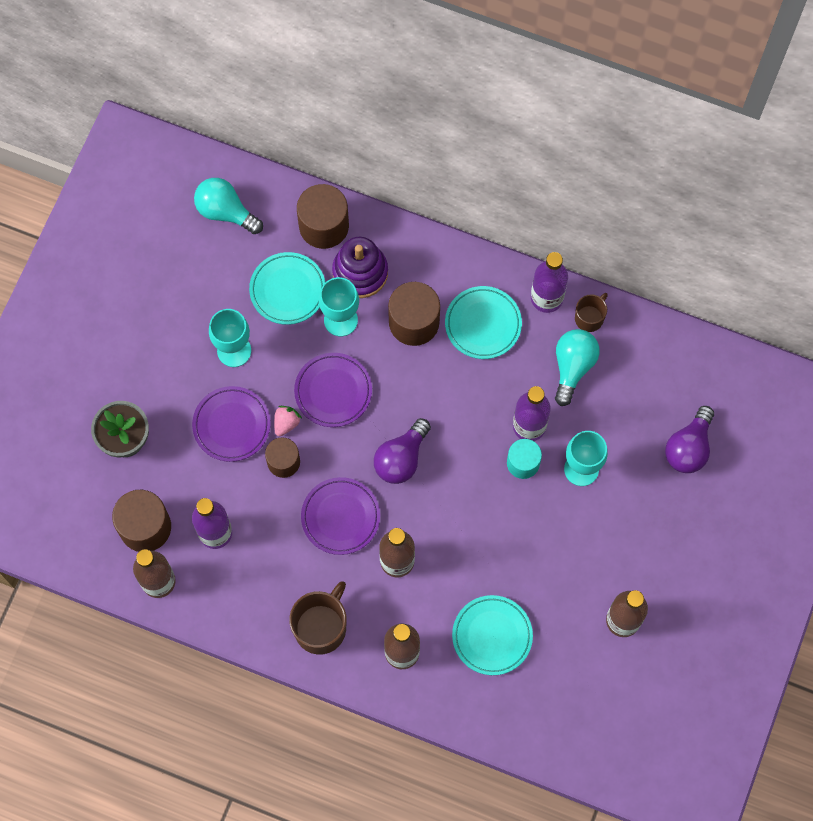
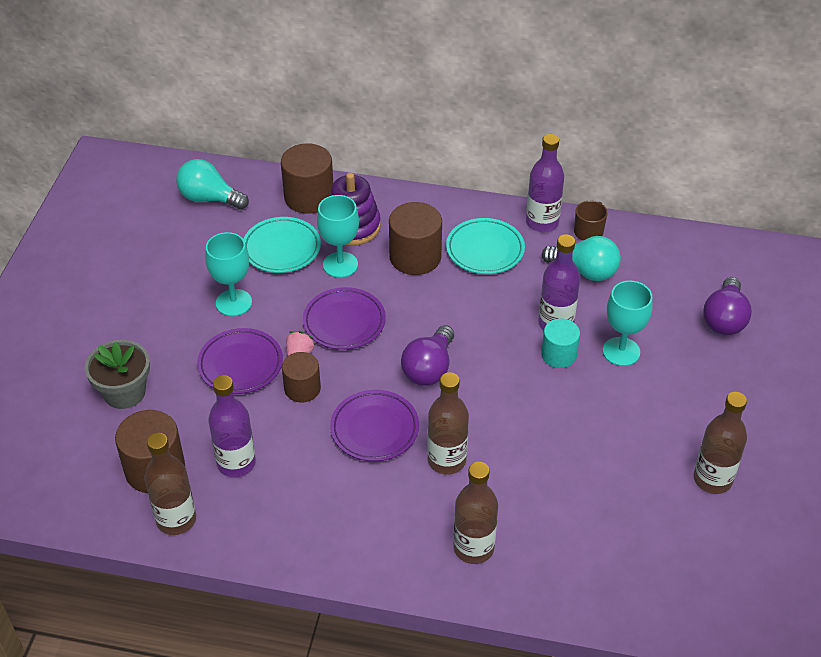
camera: 10 degrees left, 25 degrees down
brown mug [289,581,347,655] -> none
turquoise plate [452,595,533,675] -> none
turquoise light bulb [555,329,600,406] -> turquoise light bulb turned 105 degrees clockwise [542,236,621,281]

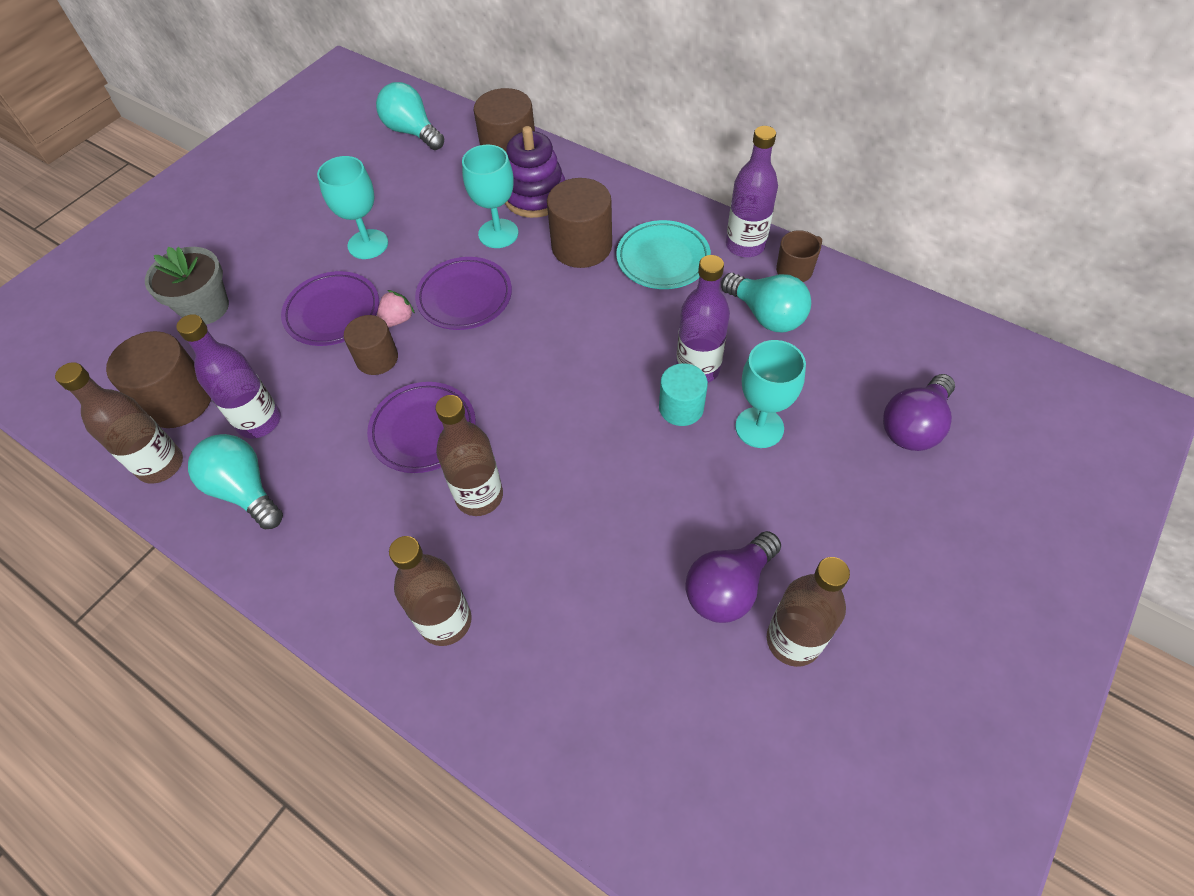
camera: 25 degrees right, 10 degrees up
turquoise plate [244,217,321,273] -> none
purple light bulb [401,325,454,386] -> purple light bulb moved to [685,531,781,623]
none -> turquoise light bulb [188,434,283,529]

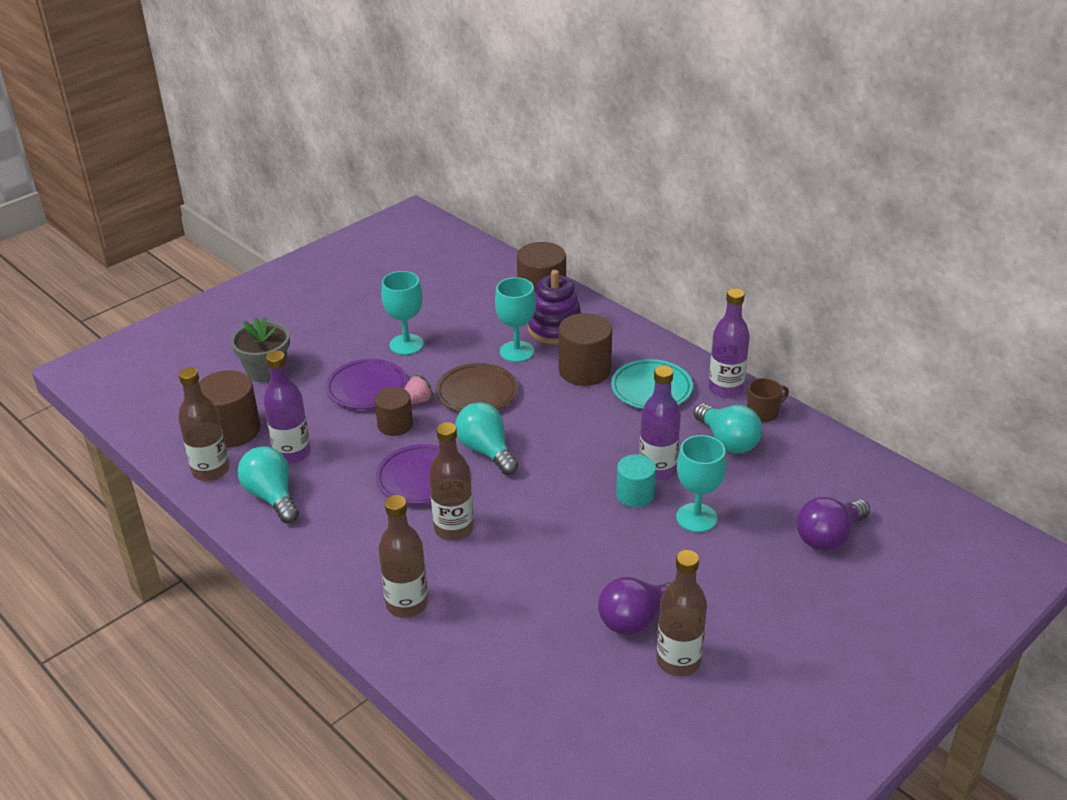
camera: 10 degrees right, 20 degrees down
turquoise light bulb [376,82,444,150] -> turquoise light bulb moved to [455,402,518,475]
purple plate [415,257,512,330] -> brown plate [436,363,518,412]

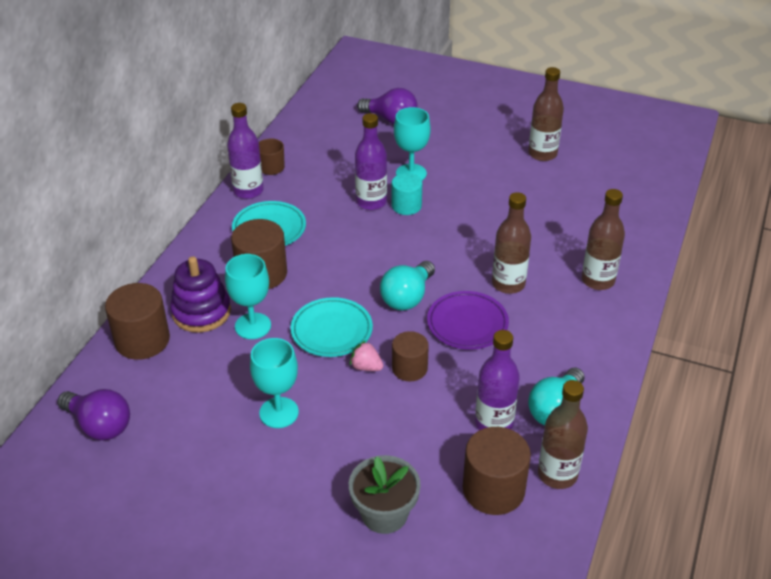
camera: 115 degrees left, 5 degrees up
purple plate [326,359,407,409] -> none
brown plate [436,363,518,412] -> turquoise plate [291,297,373,357]
purple light bulb [598,577,672,635] -> purple light bulb moved to [57,389,130,440]
turquoise light bulb [694,403,762,453] -> none

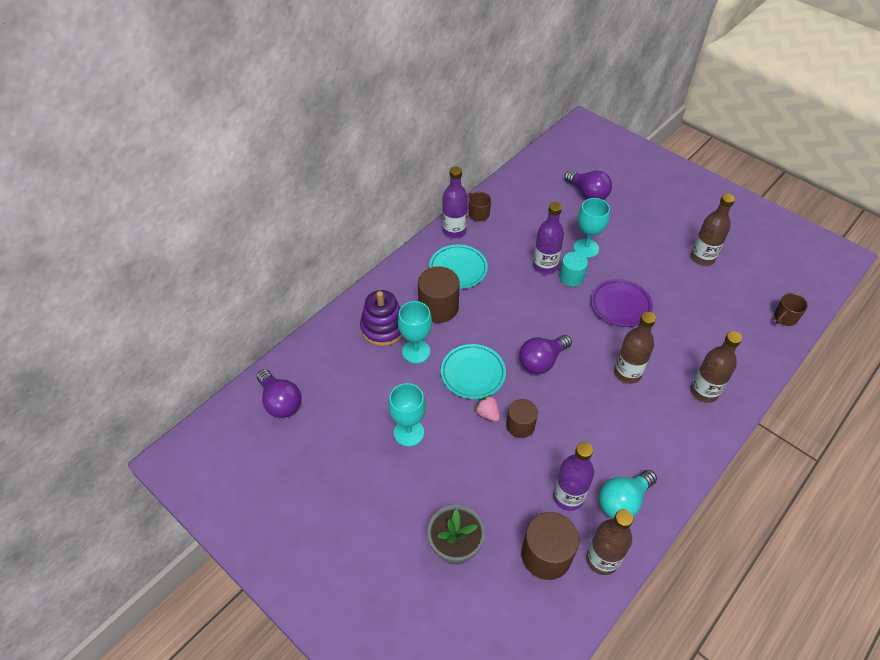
camera: 20 degrees right, 10 degrees up
brown cylinder [105,283,170,360] -> none
turquoise light bulb [380,261,435,310] -> purple light bulb [519,335,572,374]
purple plate [427,291,509,350] -> purple plate moved to [591,279,653,327]
none -> brown mug [774,293,808,326]

